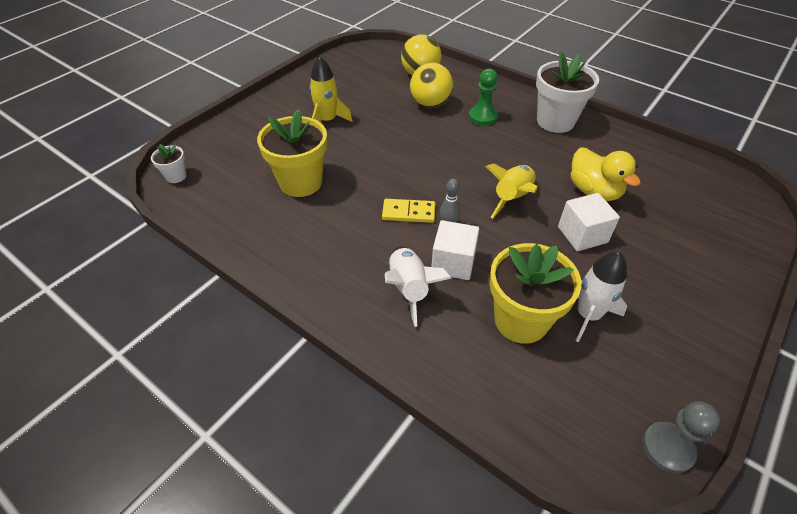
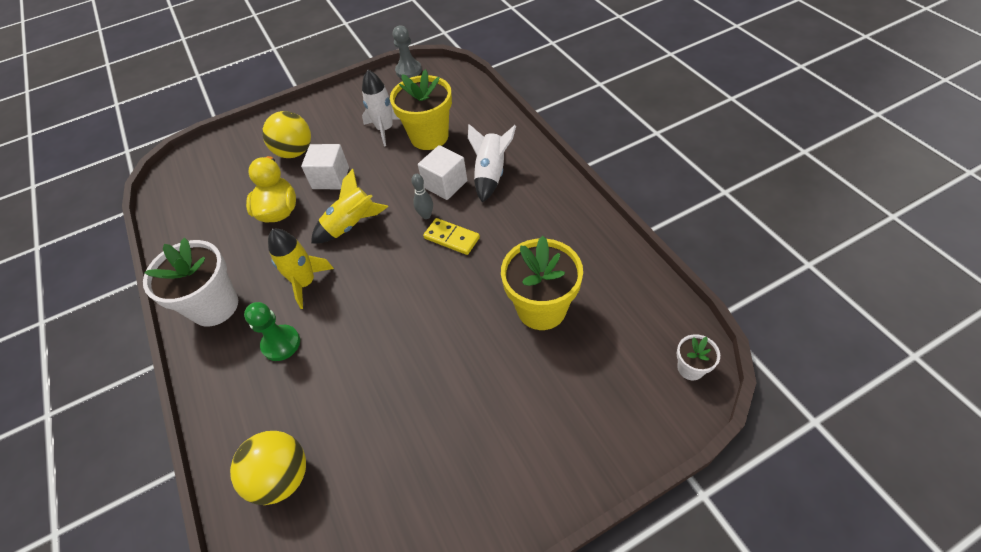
camera: 150 degrees left, 5 degrees up
yellow rocket [309,57,352,122] -> yellow rocket moved to [268,229,334,309]
yellow ball [410,63,453,108] -> yellow ball moved to [262,111,311,158]

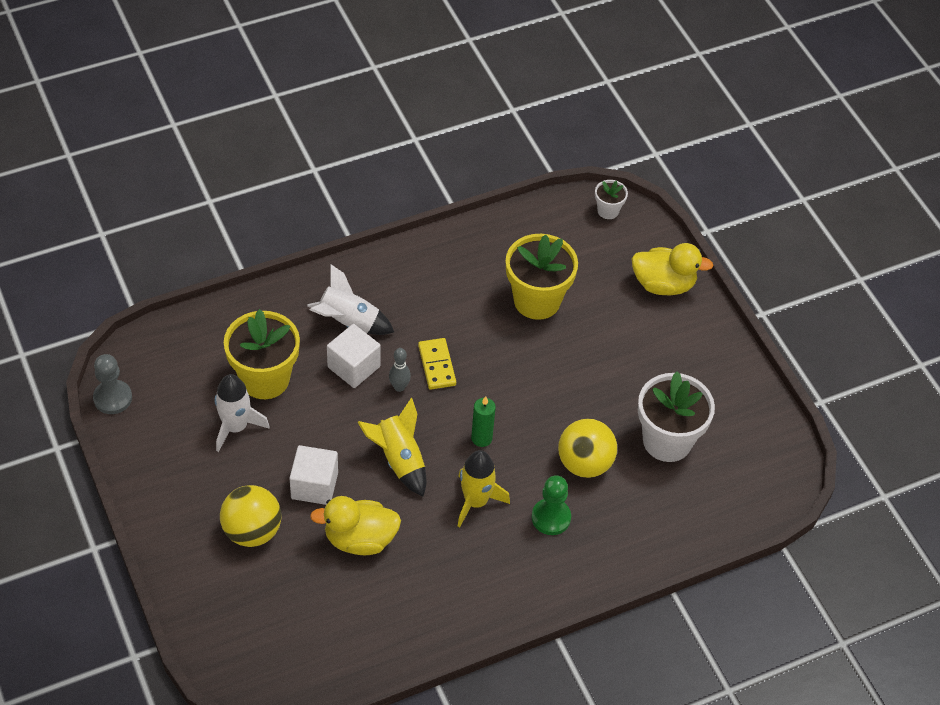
camera: 95 degrees left, 0 degrees up
white flower pot [143,237,238,327] -> white flower pot moved to [638,372,715,462]
yellow ball [230,431,306,505] -> yellow ball moved to [558,419,618,478]
yellow domino [423,218,480,255] -> yellow domino turned 45 degrees counterclockwise [418,338,456,390]
none -> green candle [471,396,496,447]
none -> yellow duck [632,243,714,296]

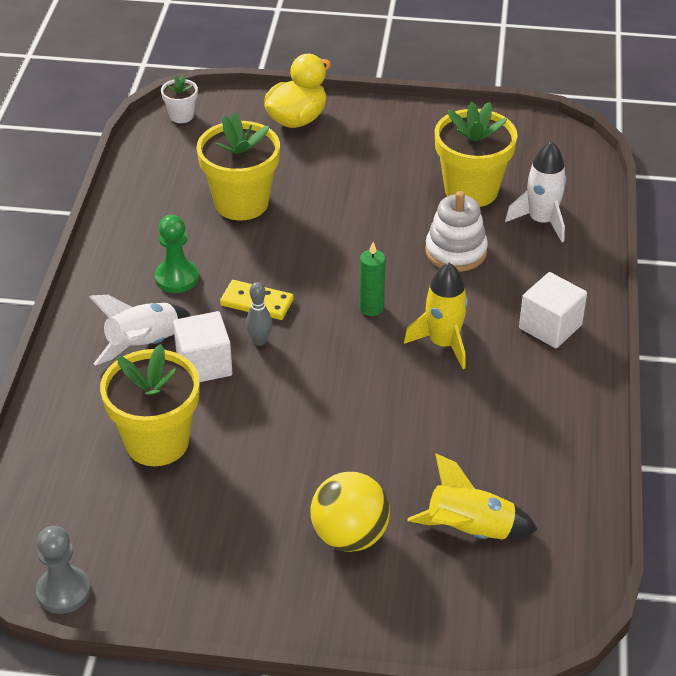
camera: 55 degrees left, 10 degrees down
white rocket [215,374,270,452] -> white rocket moved to [505,141,567,242]
white cube [290,445,338,505] -> white cube moved to [519,272,587,348]
yellow duck [310,496,401,555] -> none
yellow rocket [358,398,426,496] -> yellow rocket moved to [407,453,538,540]
green pawn [532,475,571,535] -> green pawn moved to [155,215,199,293]
yellow ball [558,419,618,478] -> white stacking toy [425,191,488,272]
white flower pot [638,372,715,462] -> yellow flower pot [435,102,517,207]

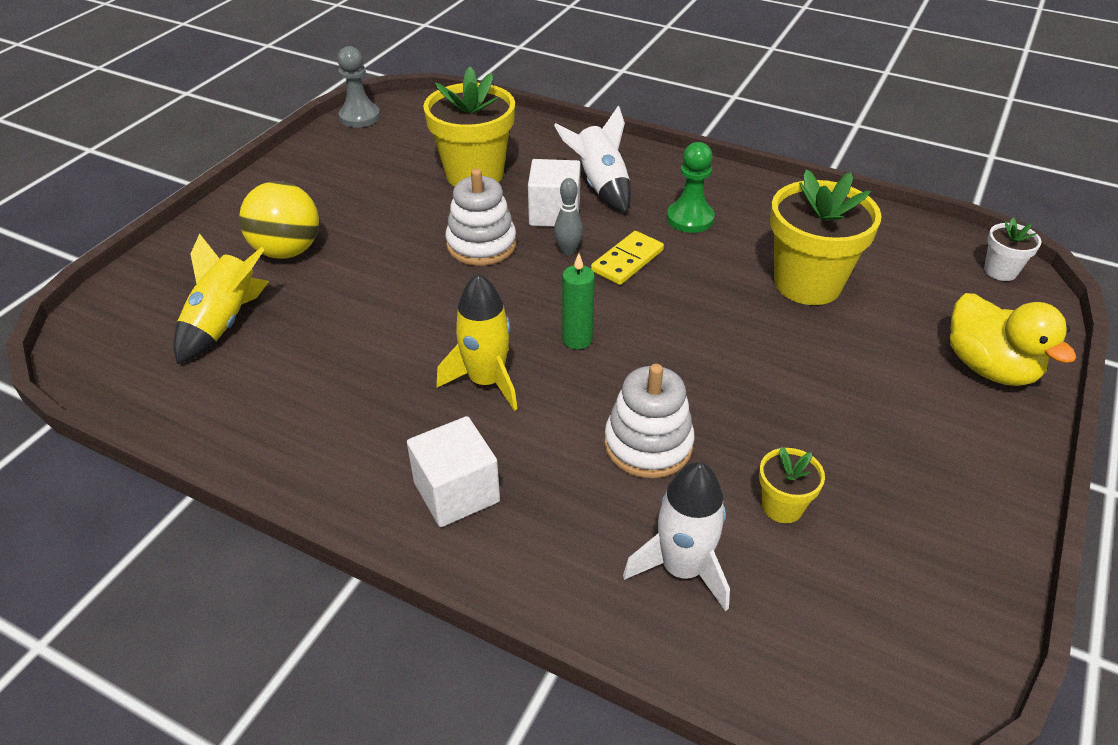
camera: 110 degrees right, 0 degrees up
yellow flower pot [435,102,517,207] -> yellow flower pot [759,447,825,523], size x0.48
none -> white stacking toy [445,169,517,266]

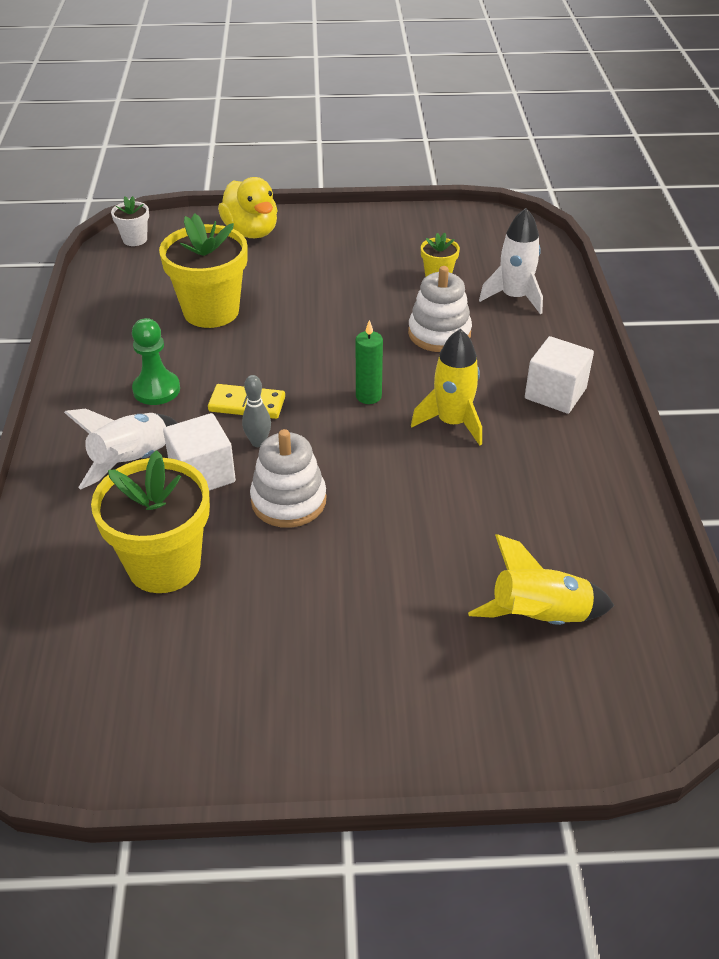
camera: 120 degrees left, 0 degrees up
yellow ball [239,181,319,259] -> none
grey pawn [337,46,380,128] -> none
yellow duck [950,293,1077,386] -> yellow duck turned 120 degrees clockwise [218,177,278,238]

